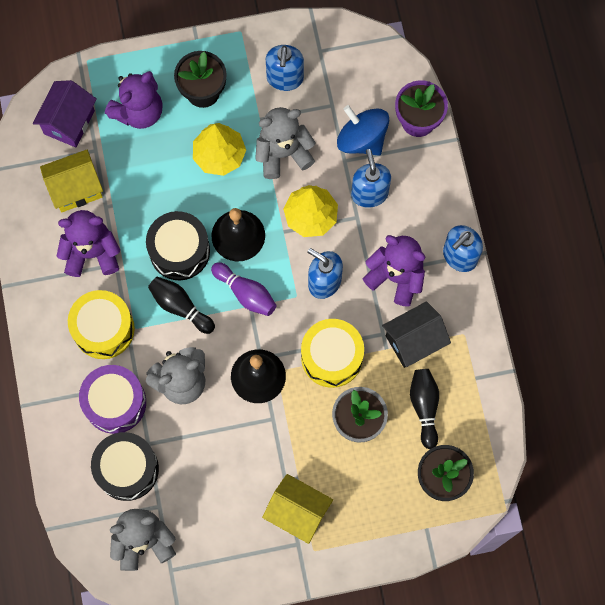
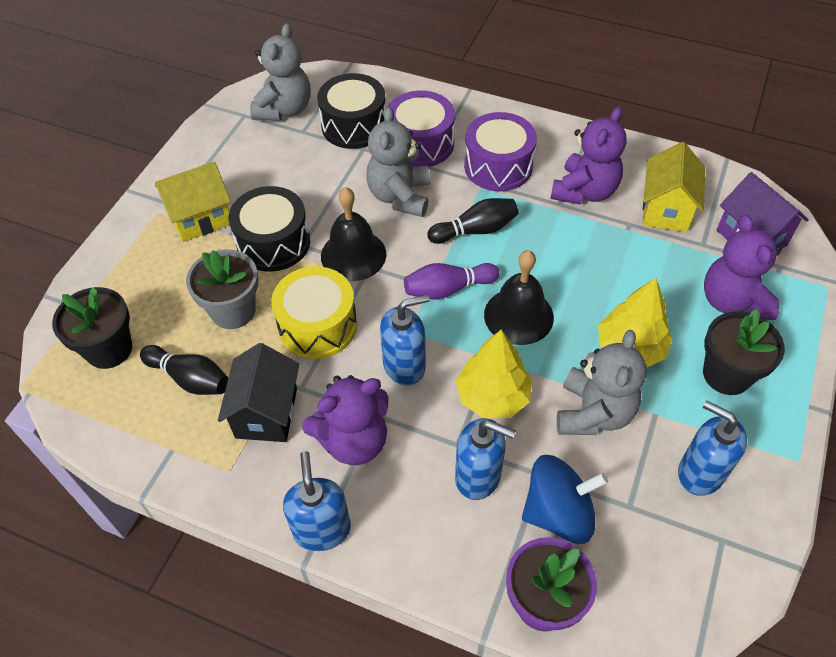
camera: 125 degrees right, 20 degrees down
yellow drum [68,290,135,359] -> purple drum [464,112,537,191]
black drum [146,211,210,280] -> black drum moved to [229,186,310,272]

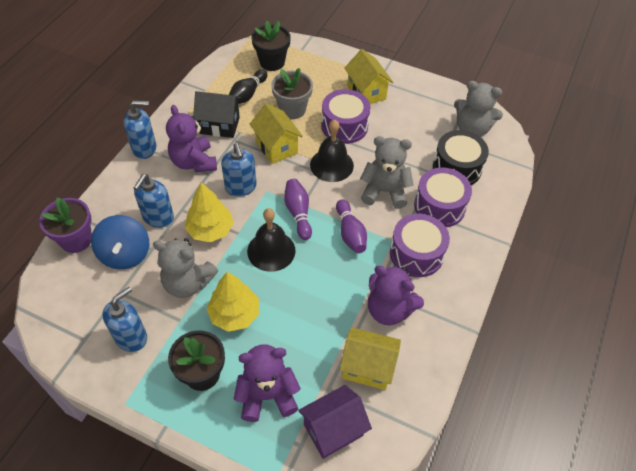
camera: 90 degrees right, 0 degrees up
black drum [229,186,310,272] -> purple drum [321,89,370,144]
yellow drum [271,266,357,359] -> yellow house [250,103,303,164]
black bowling pin [427,198,518,244] -> purple bowling pin [336,199,367,253]

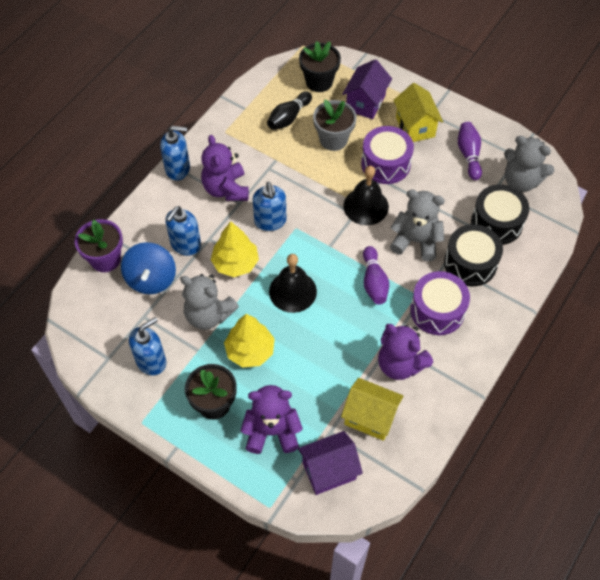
camera: 10 degrees right, 5 degrees up
black house [193,91,241,138] -> none
yellow house [250,103,303,164] -> none
purple bowling pin [284,179,312,240] -> purple bowling pin moved to [458,122,482,180]
purple drum [414,167,472,227] -> black drum [444,224,503,286]
none -> purple house [342,59,392,119]

